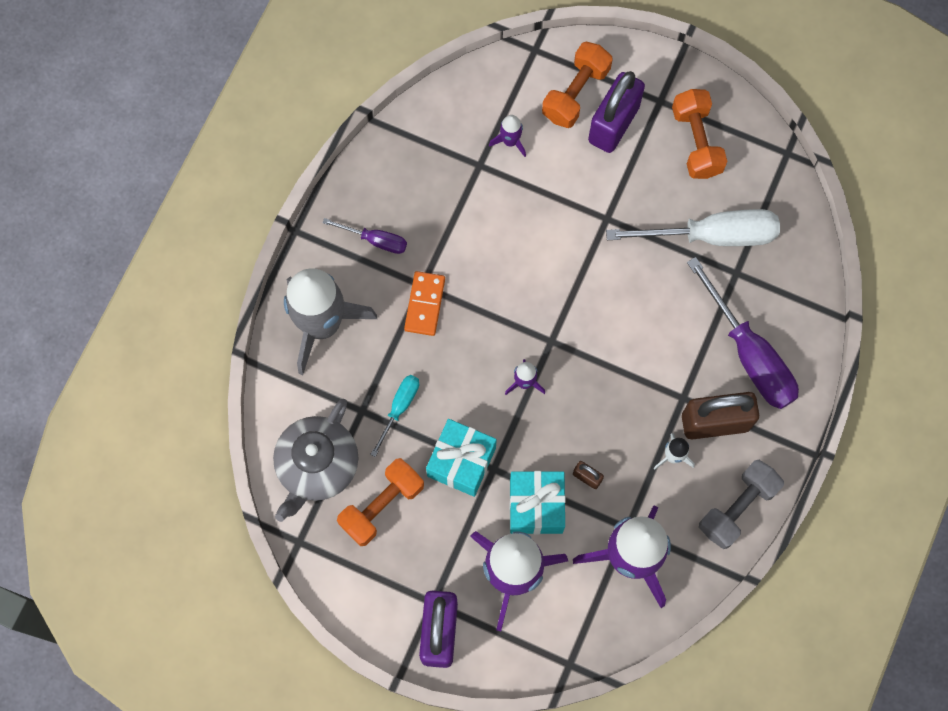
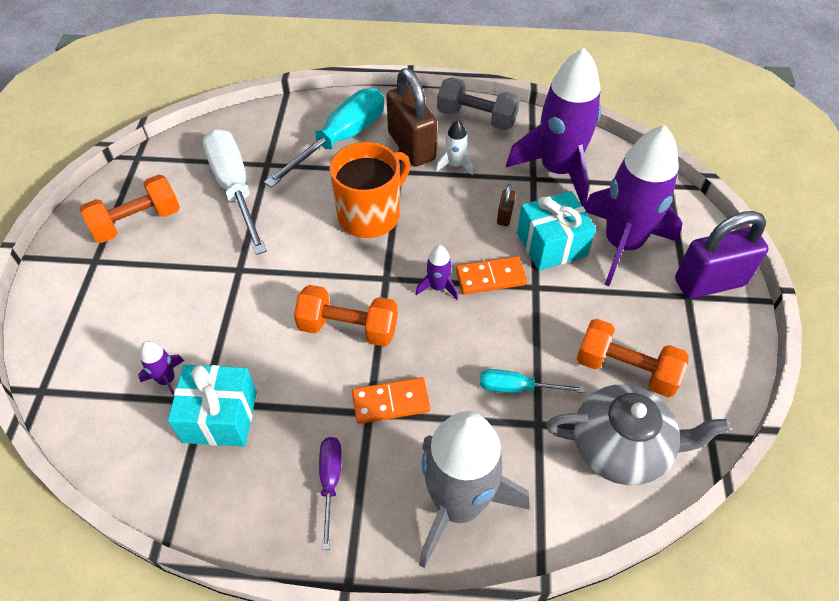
camera: 110 degrees left, 20 degrees down
turquoise gift [426,419,497,497] -> turquoise gift moved to [168,364,257,447]
orange dumbbell [542,41,613,128] -> orange dumbbell moved to [294,285,398,347]
purple padlock [588,71,645,153] -> none
purple screwdriver [687,257,799,409] -> turquoise screwdriver [264,88,384,188]
none -> orange mug [329,142,410,238]
none -> orange domino [456,256,527,294]

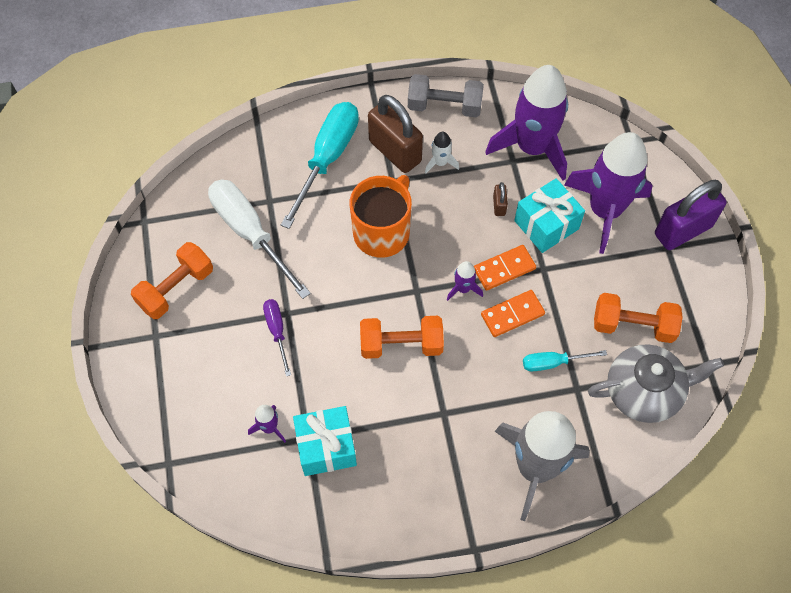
camera: 15 degrees left, 10 degrees up
purple screwdriver [319,437,342,550] -> purple screwdriver moved to [263,299,291,376]
orange domino [352,377,430,424] -> orange domino moved to [481,290,545,337]

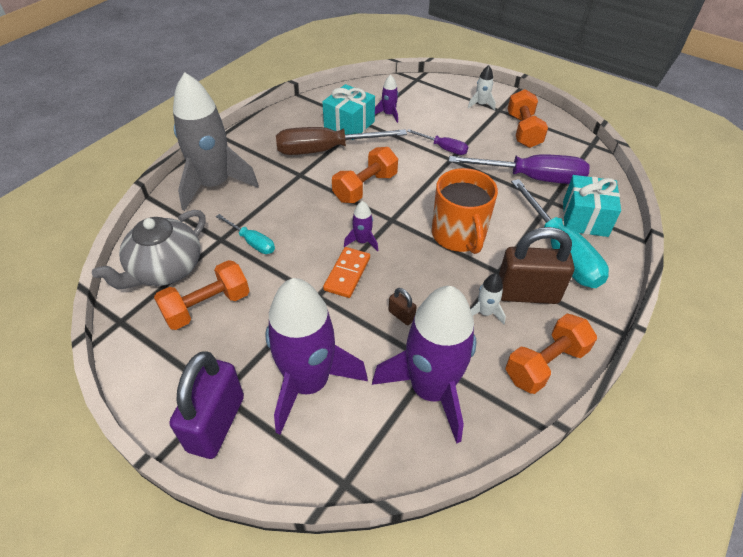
camera: 135 degrees right, 15 degrees down
white screwdriver [208,179,311,299] -> purple screwdriver [449,154,590,184]
grey dumbbell [408,74,484,117] -> orange dumbbell [505,314,597,394]
orange domino [481,290,545,337] -> none
turquoise gift [514,178,585,253] -> turquoise gift moved to [563,175,621,237]
turquoise screwdriver [523,350,607,371] -> turquoise screwdriver turned 90 degrees clockwise [216,214,275,254]
none -> brown screwdriver [276,127,407,155]
none -> white rocket [468,65,496,111]

